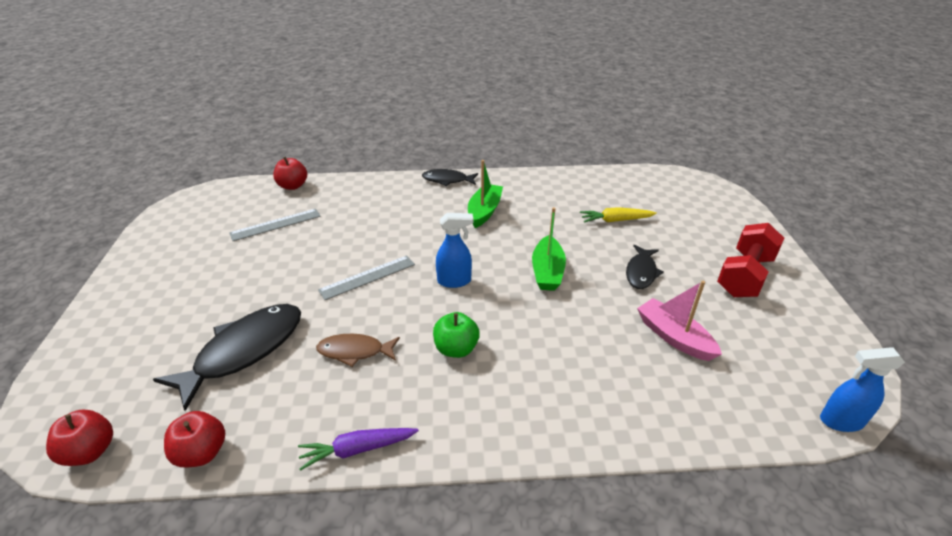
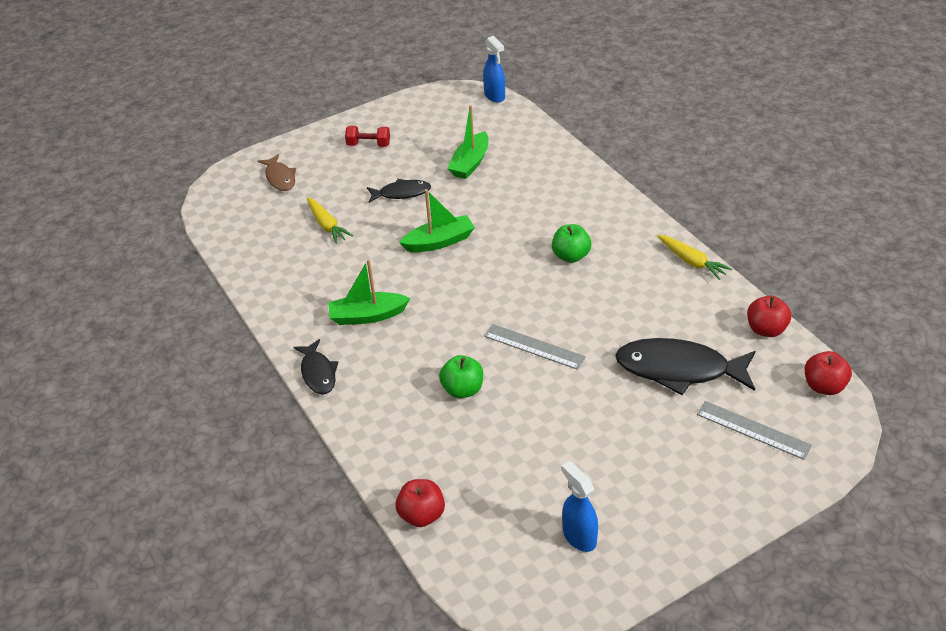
camera: 115 degrees left, 5 degrees up
grey ruler [229,209,321,241] -> grey ruler moved to [697,401,812,460]
purple carrot [298,428,419,471] -> yellow carrot [657,235,732,280]
brown fish [316,334,400,367] -> brown fish moved to [258,154,296,191]
blue spray bottle [436,213,473,288] -> blue spray bottle moved to [561,461,598,552]
pink boat [637,281,722,361] -> green boat [447,105,489,179]
red dumbbell [717,223,784,297] -> red dumbbell [345,126,390,147], size x0.57
none -> green apple [439,355,483,398]

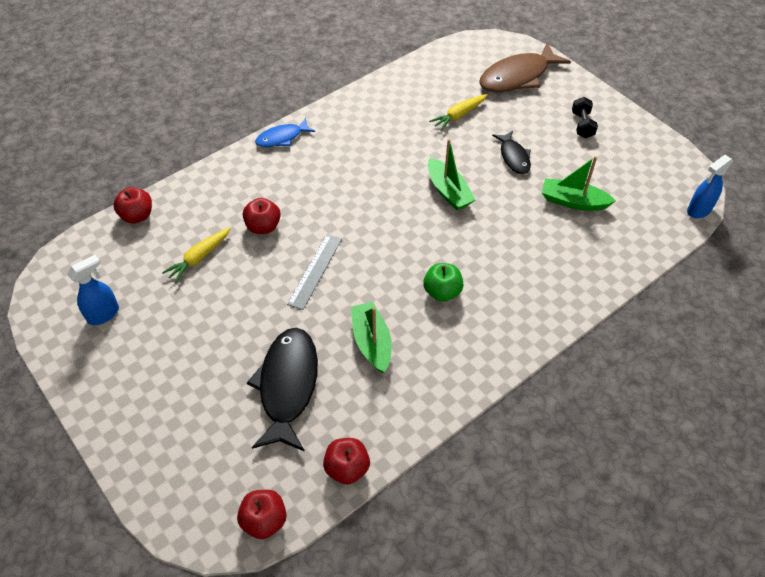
camera: 80 degrees right, 10 degrees up
brown fish [258,154,296,191] -> brown fish [479,43,571,92], size x1.79
black fish [293,339,338,394] -> blue fish [255,118,315,147]
green boat [328,259,410,325] -> green boat moved to [351,302,392,373]
red dumbbell [345,126,390,147] -> black dumbbell [572,97,598,138]
green apple [439,355,483,398] -> red apple [243,198,281,234]
yellow carrot [657,235,732,280] -> yellow carrot moved to [162,227,231,283]
grey ruler [697,401,812,460] -> none

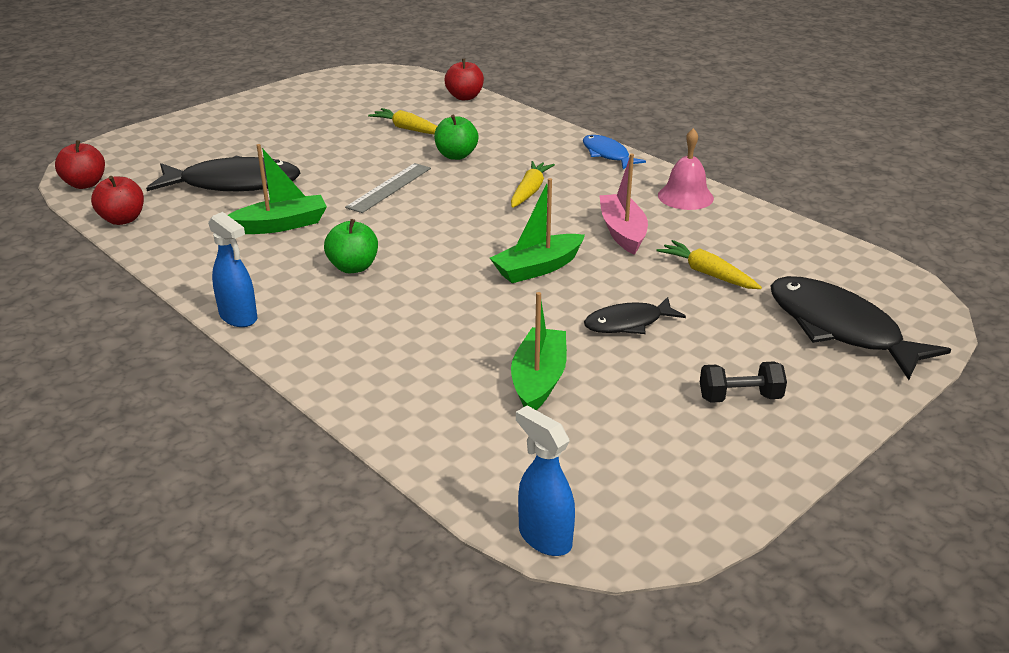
camera: 85 degrees right, 20 degrees down
blue spray bottle [67,255,119,325] -> blue spray bottle moved to [208,212,257,327]
red apple [243,198,281,234] -> green apple [434,115,479,160]
grey ruler [287,234,342,310] -> grey ruler turned 75 degrees counterclockwise [345,163,431,213]
brown fish [479,43,571,92] -> black fish [771,276,951,380]
none -> yellow carrot [511,161,555,208]
none -> pink boat [599,153,648,255]
none -> pink bell [658,128,714,210]

